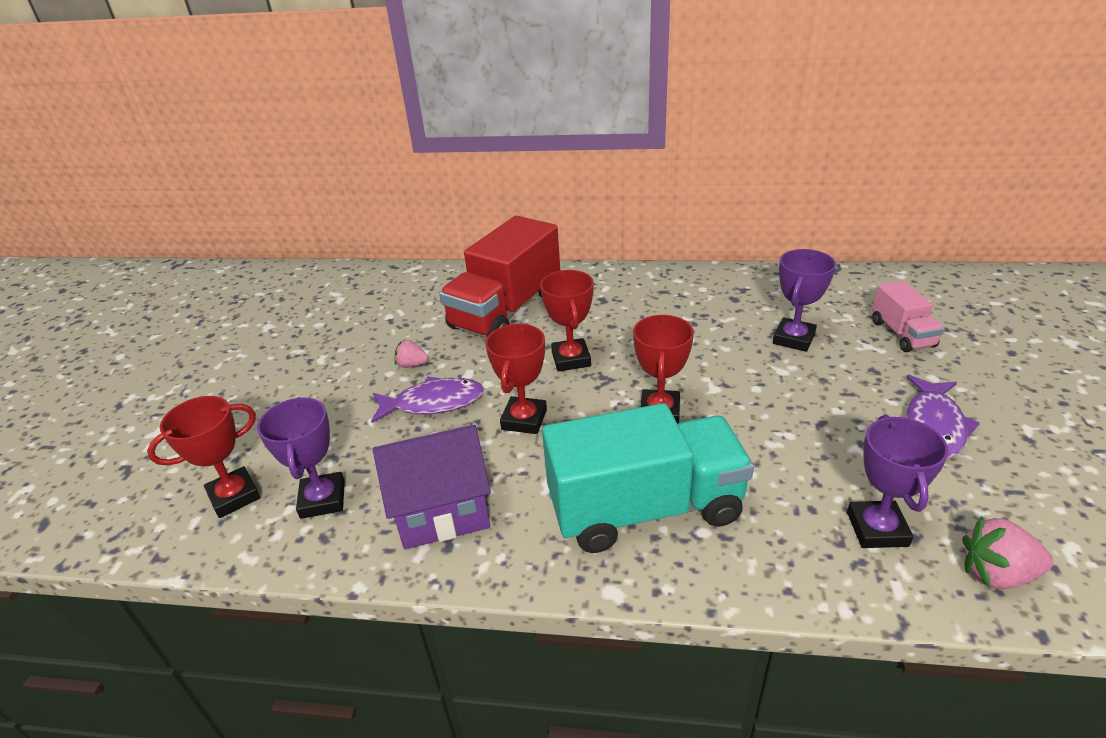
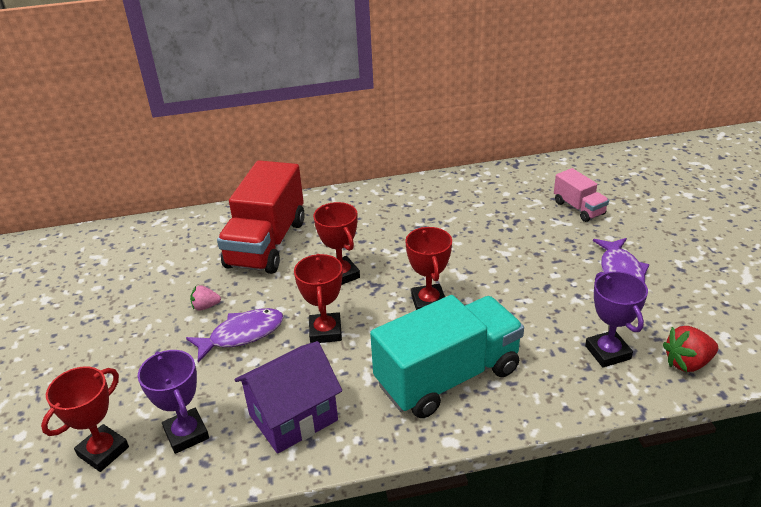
camera: 20 degrees left, 0 degrees up
purple trophy [773,249,836,352] -> none
pink strawberry [962,516,1053,589] -> red strawberry [663,326,718,372]

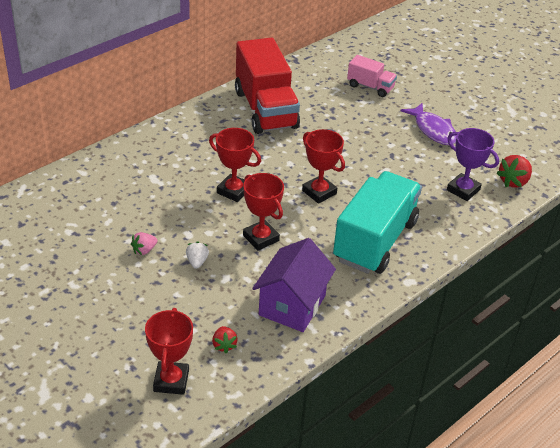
camera: 35 degrees left, 5 degrees up
purple trophy [138,350,209,454] -> red strawberry [212,326,238,353]
purple fish [186,308,284,363] -> white strawberry [186,241,209,269]
red truck [217,160,305,274] -> red truck moved to [235,38,300,134]

